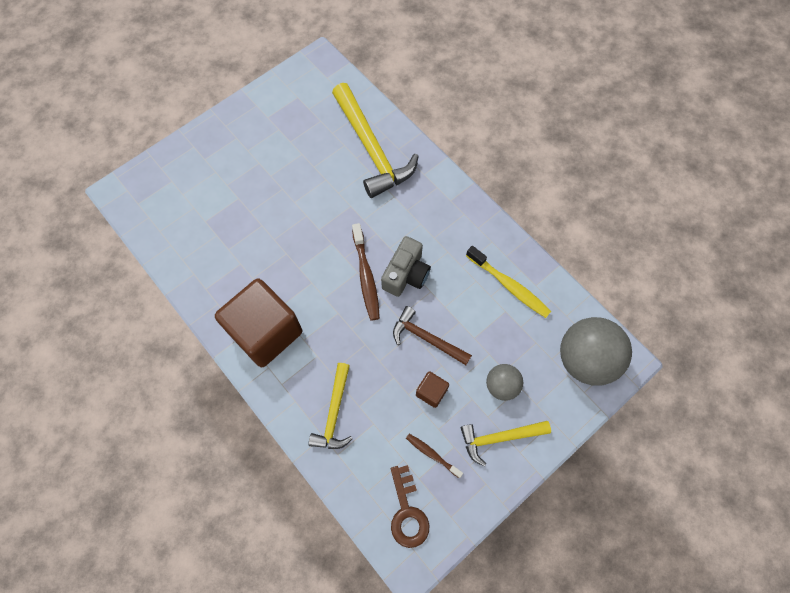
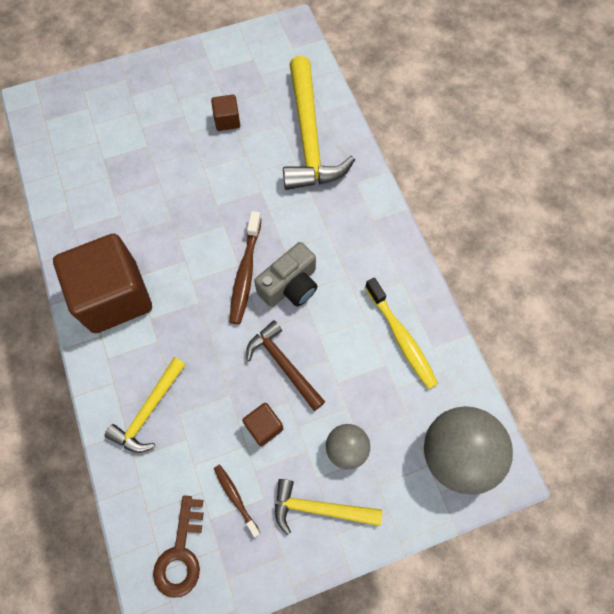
camera: 20 degrees right, 0 degrees up
none -> brown cube [211,95,240,131]

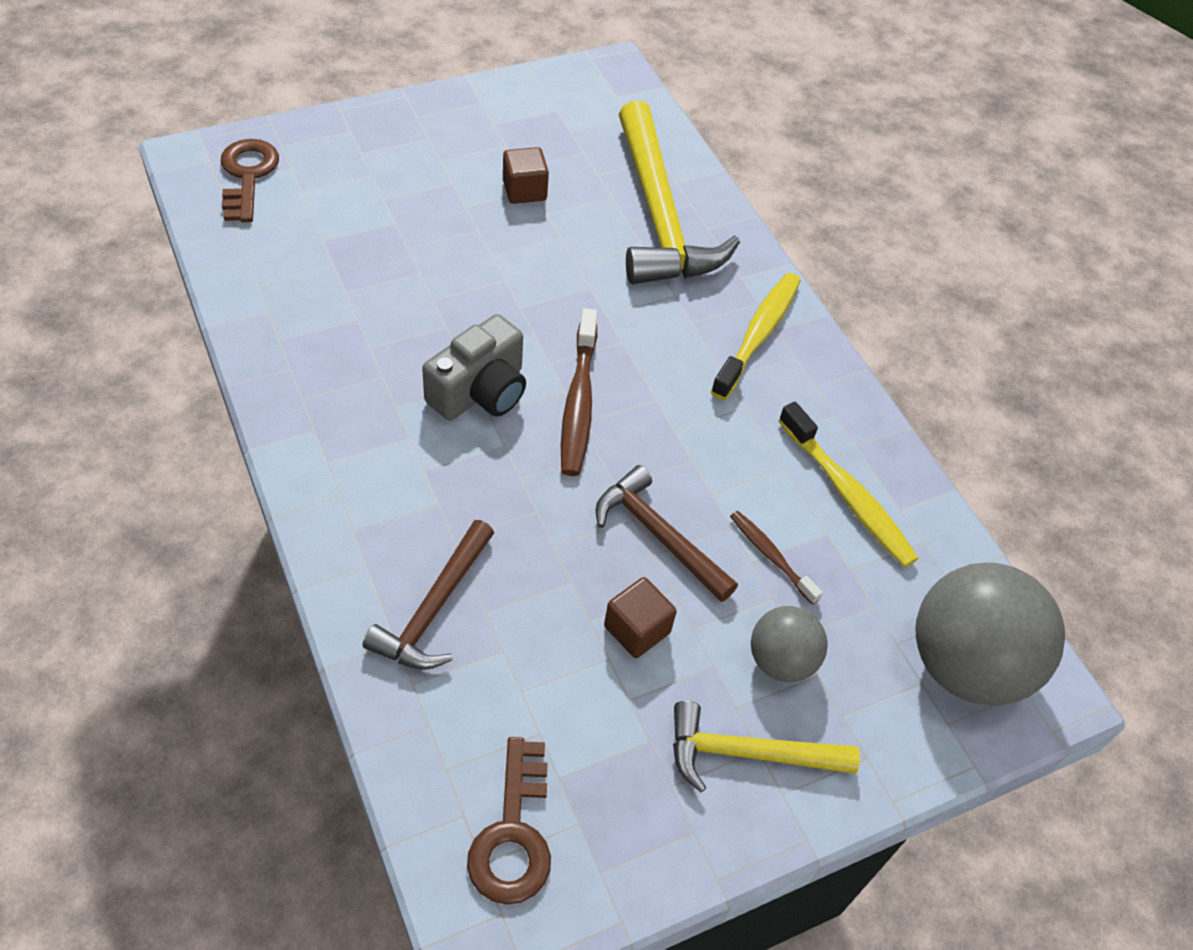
camera: 10 degrees left, 15 degrees down
brown cube [53,234,152,333] -> none
yellow hammer [104,357,186,453] -> brown hammer [363,520,494,670]
brown toothbrush [214,464,260,537] -> brown toothbrush moved to [730,511,823,605]
grey camera [254,242,317,307] -> grey camera moved to [422,314,526,420]
none -> brown key [221,139,279,222]
none -> yellow toothbrush [711,273,801,400]

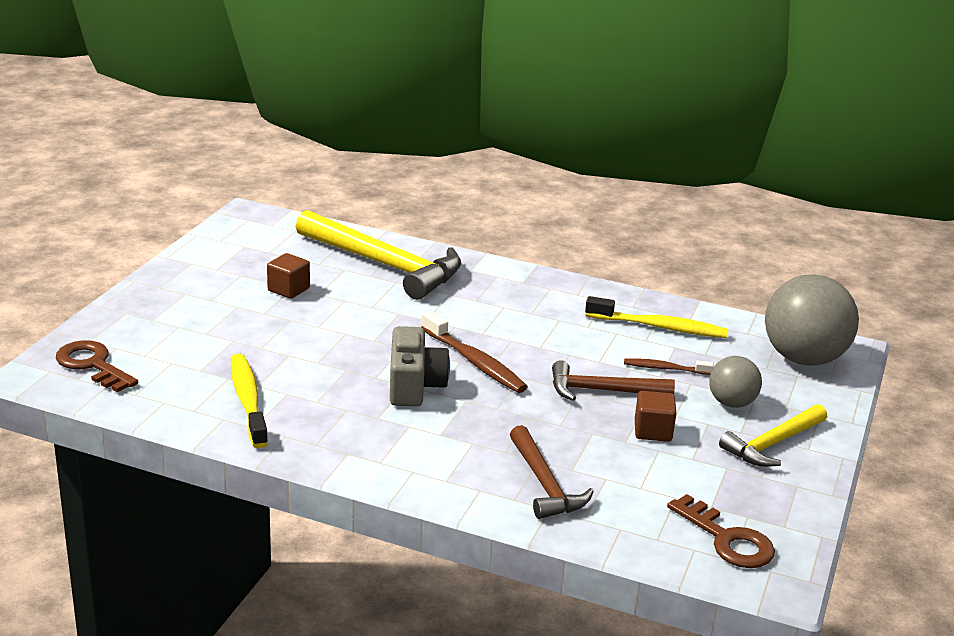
camera: 40 degrees left, 25 degrees down
yellow toothbrush [711,273,801,400] -> yellow toothbrush moved to [231,354,268,448]

